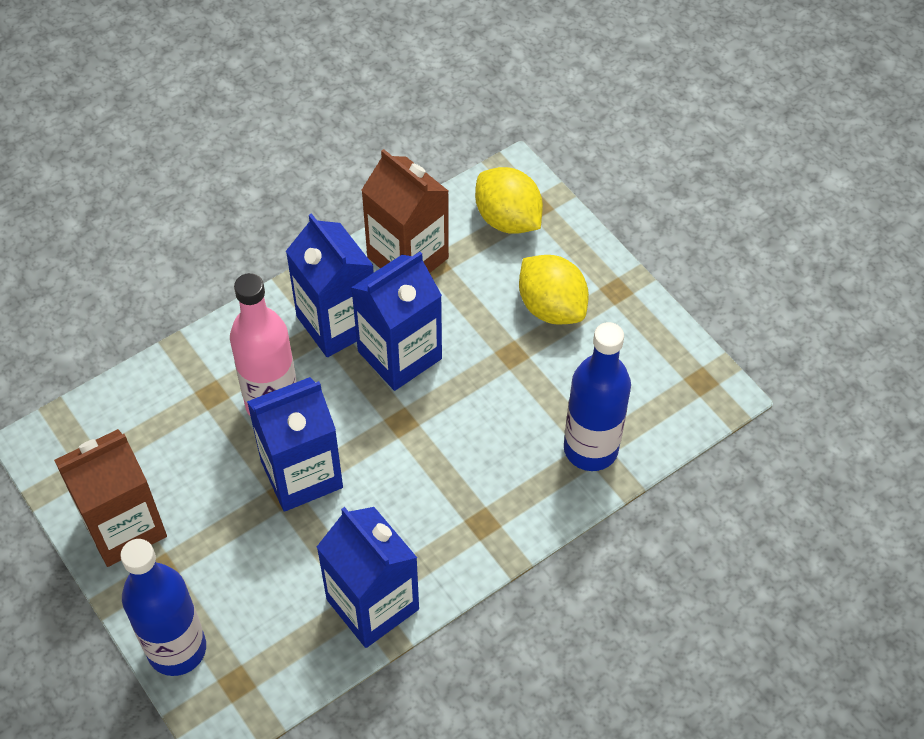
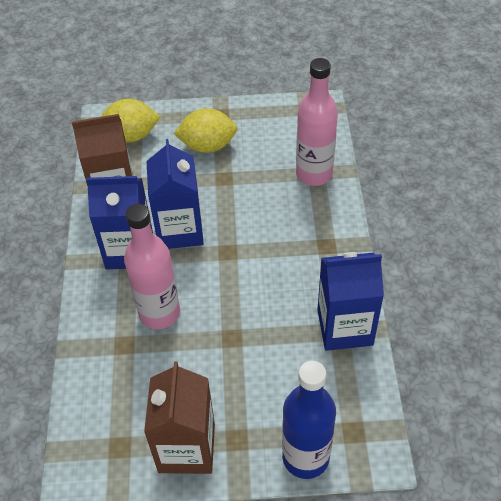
camera: 55 degrees left, 5 degrees down
blue carton [247,377,343,512] -> none
blue bottle [564,322,631,471] -> pink bottle [296,58,338,186]

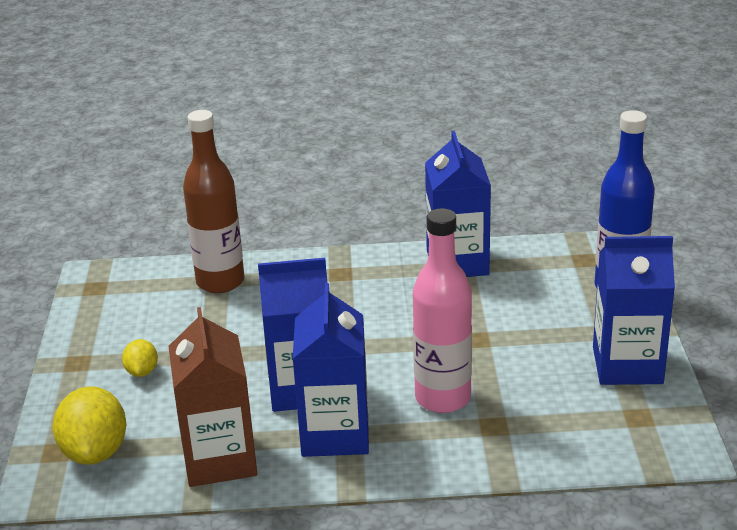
camera: 90 degrees left, 20 degrees down
brown carton [144,361,215,474] -> blue carton [593,236,675,385]
yellow lemon [174,108,237,153] -> yellow lemon [122,339,158,377], size x0.53
pink bottle [296,58,338,186] -> brown bottle [183,110,245,293]

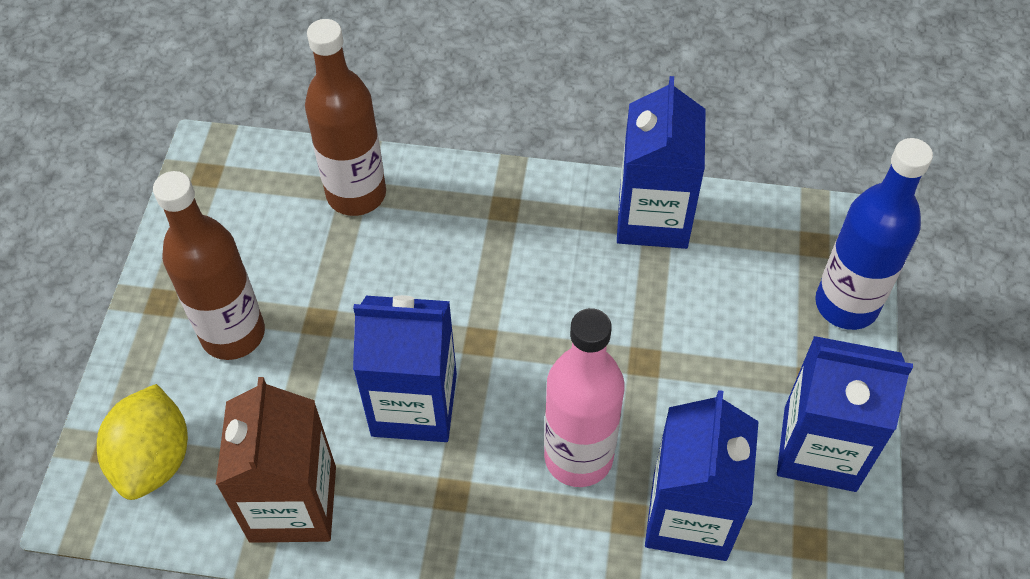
camera: 10 degrees right, 25 degrees up
yellow lemon [122,339,158,377] -> brown bottle [153,171,265,360]
blue carton [293,283,369,457] -> blue carton moved to [645,390,759,561]

